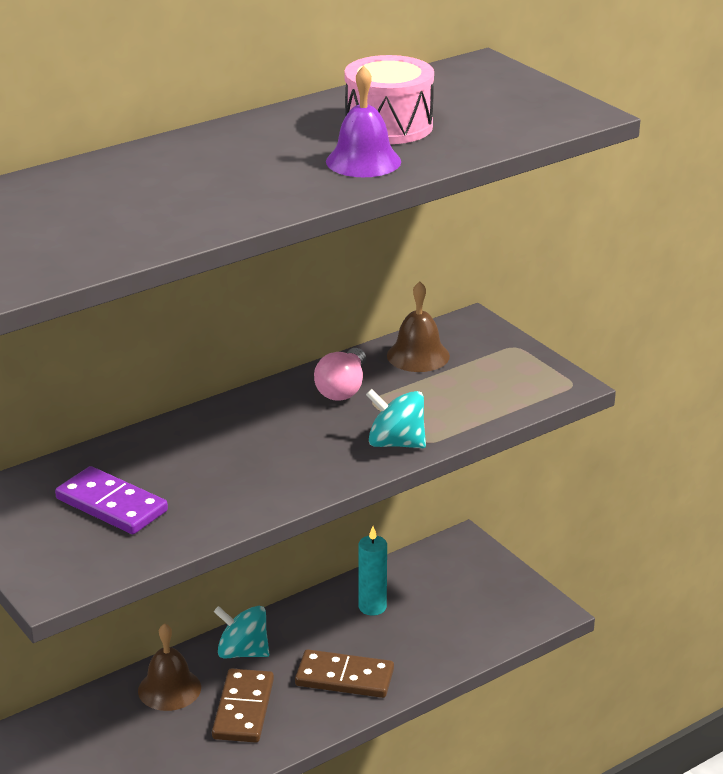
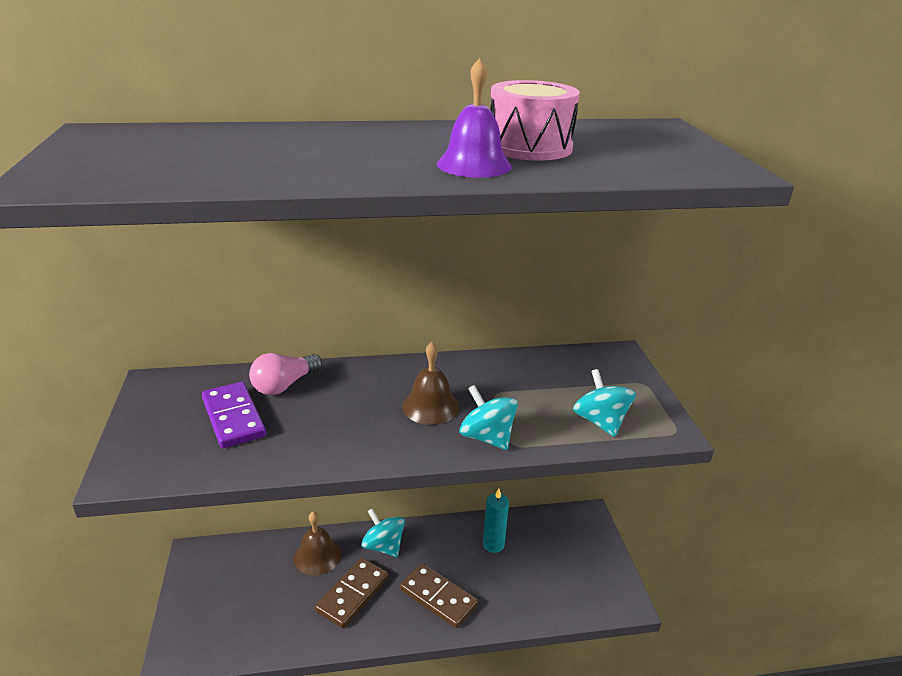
camera: 25 degrees right, 0 degrees up
pink light bulb [314,348,366,401] -> pink light bulb moved to [249,353,322,395]
brown bell [387,281,450,372] -> brown bell moved to [402,342,460,425]
none -> turquoise spinning top [573,369,636,437]

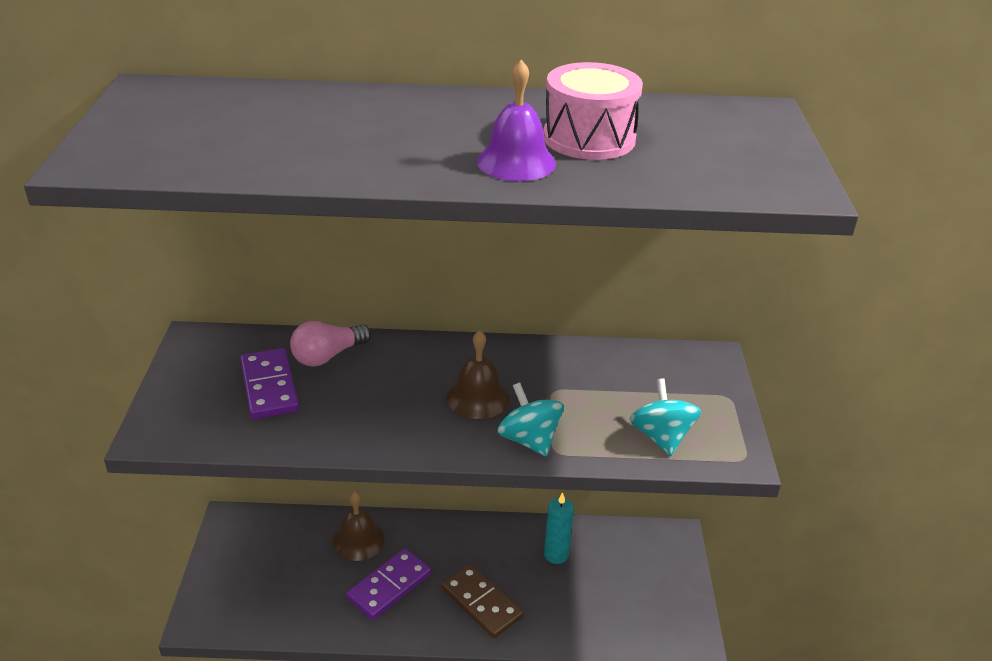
camera: 10 degrees right, 5 degrees up
brown domino [315,558,389,628] -> purple domino [346,549,431,620]
turquoise spinning top [361,508,405,557] -> none

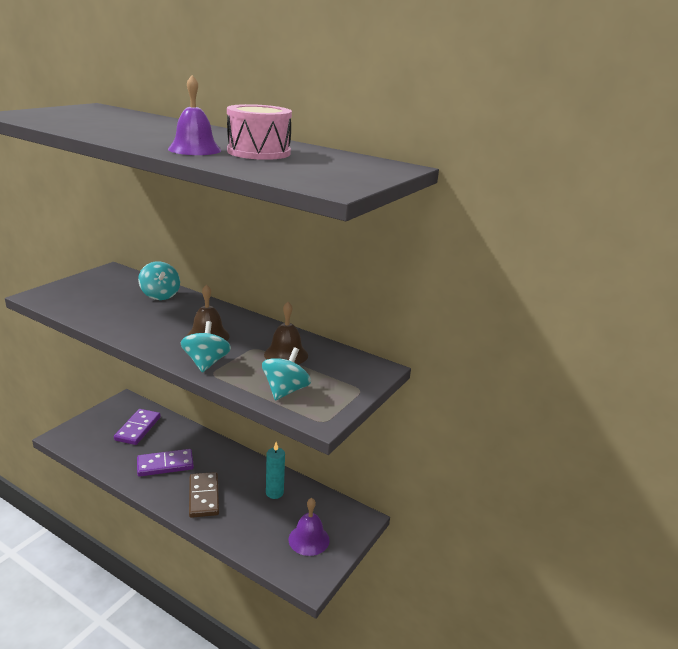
camera: 30 degrees right, 10 degrees down
purple domino [240,348,299,419] -> purple domino moved to [114,409,161,445]
pink light bulb [290,321,371,367] -> turquoise spinning top [138,261,180,300]
brown bell [333,492,385,561] -> brown bell moved to [264,302,308,365]
none -> purple bell [289,498,330,556]

